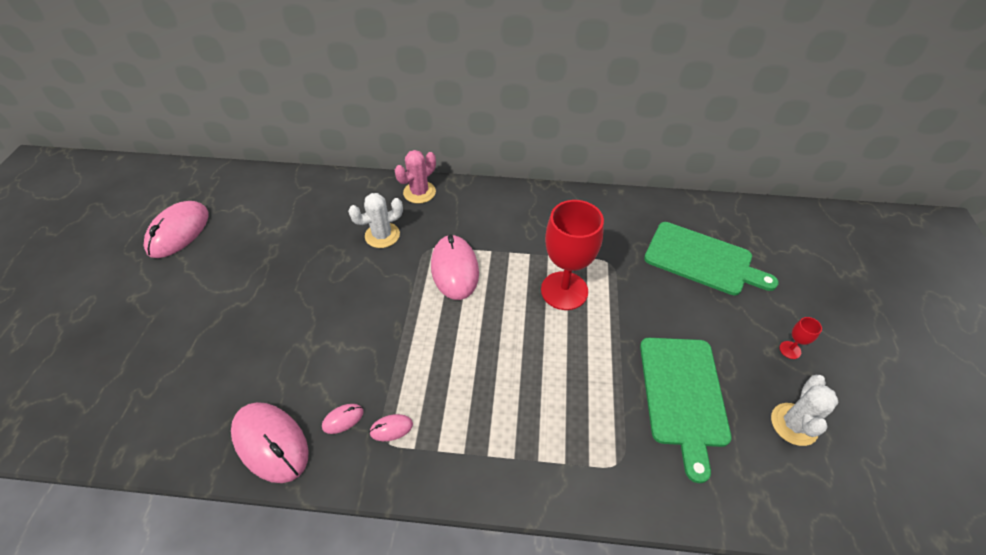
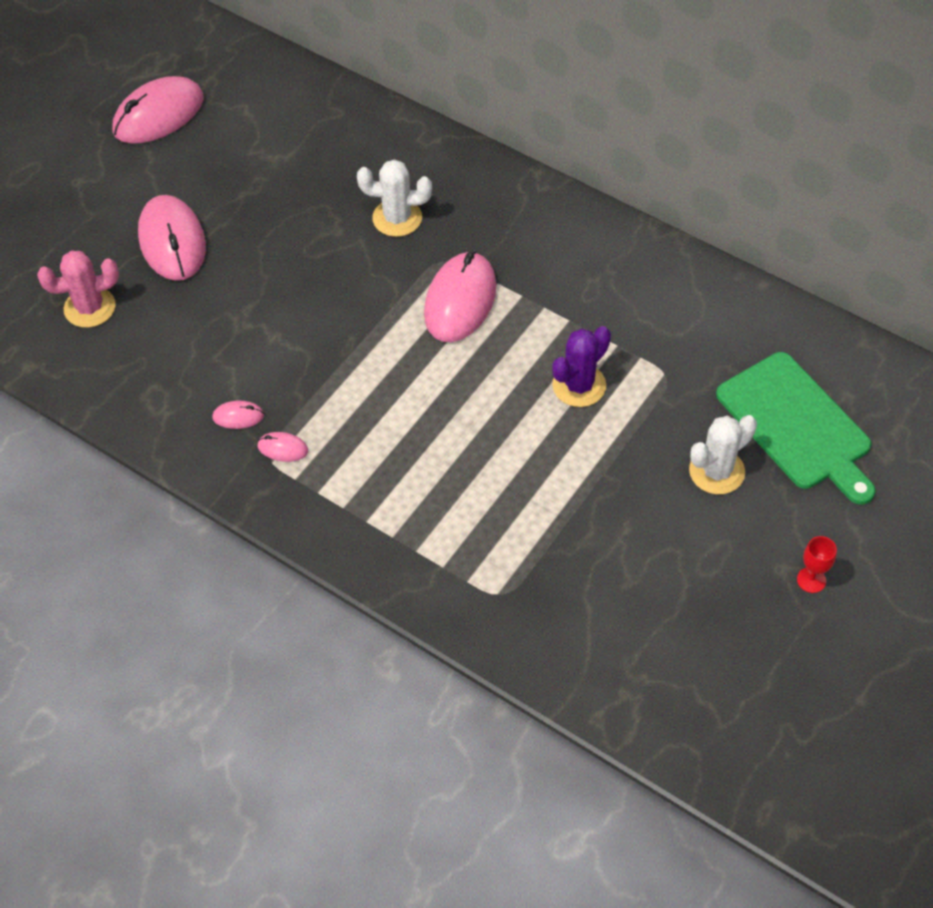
camera: 30 degrees right, 5 degrees up
pink mouse [231,402,309,483] -> pink mouse moved to [138,195,206,281]
pink cactus [395,150,436,204] -> pink cactus moved to [37,250,119,328]
red goblet [541,200,604,310] -> purple cactus [552,326,611,407]
green cutting board [640,338,732,483] -> none
white cactus [771,375,839,446] -> white cactus moved to [689,415,757,494]

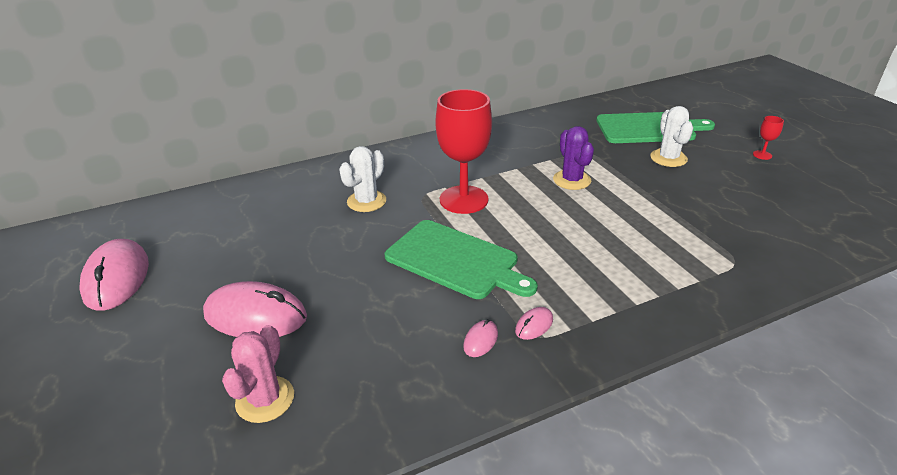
camera: 60 degrees left, 20 degrees down
pink mouse [424,252,496,342] -> red goblet [435,89,492,214]
none -> green cutting board [385,220,538,299]

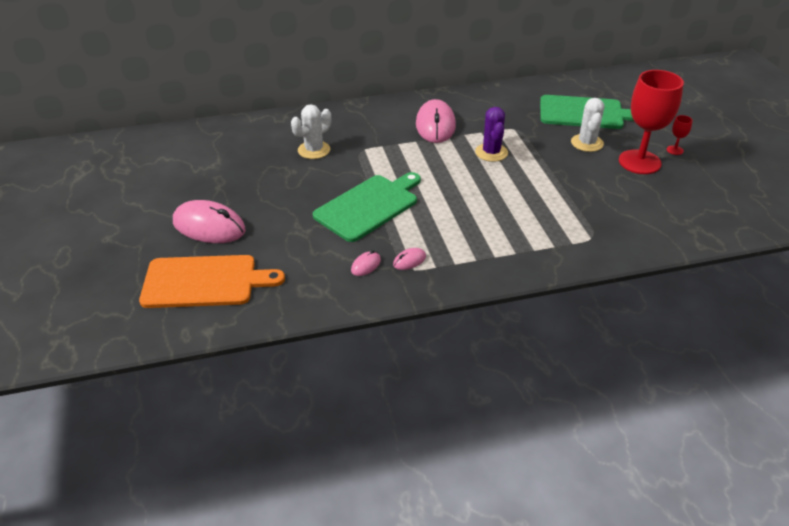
camera: 10 degrees right, 5 degrees up
pink mouse [79,239,149,311] -> pink mouse moved to [416,99,456,143]
pink cactus [222,325,294,423] -> orange cutting board [139,255,285,308]
green cutting board [385,220,538,299] -> green cutting board turned 90 degrees counterclockwise [313,172,421,242]
red goblet [435,89,492,214] -> red goblet moved to [619,70,684,174]

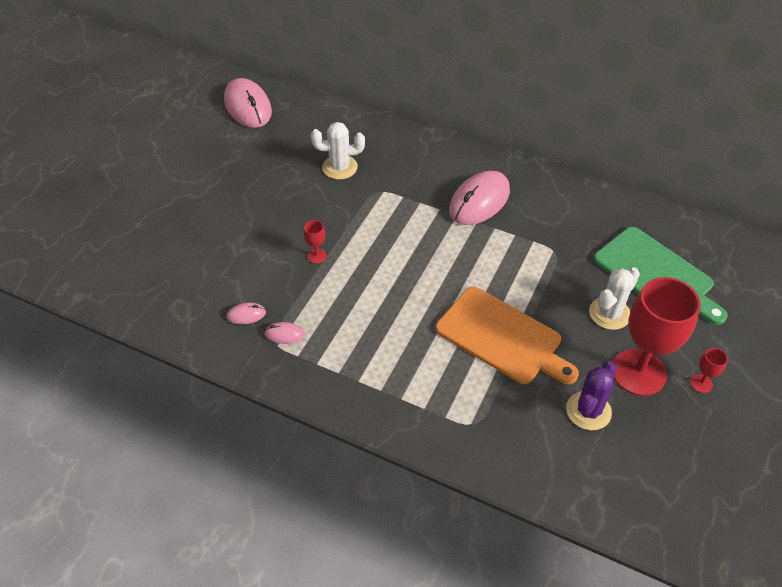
camera: 40 degrees right, 10 degrees up
orange cutting board [139,255,285,308] -> orange cutting board moved to [436,287,579,384]
pink mouse [173,200,246,243] -> pink mouse moved to [224,78,272,128]
green cutting board [313,172,421,242] -> red goblet [304,220,327,264]
purple cactus [475,107,508,162] -> purple cactus moved to [566,361,617,430]

